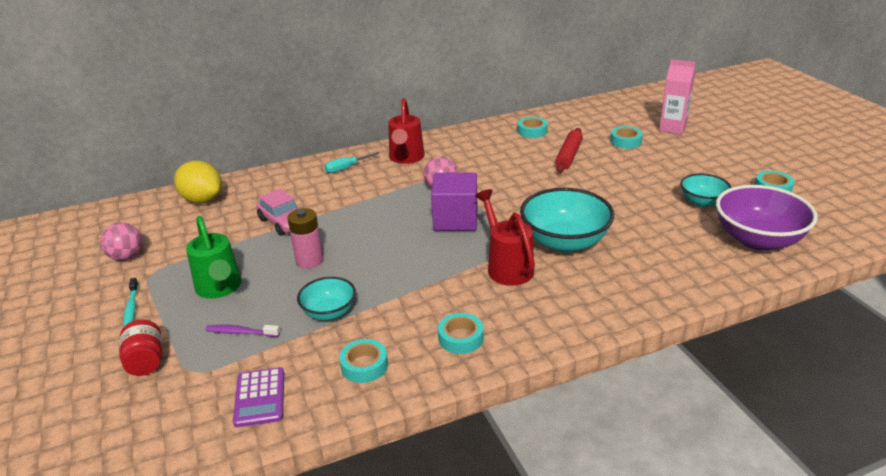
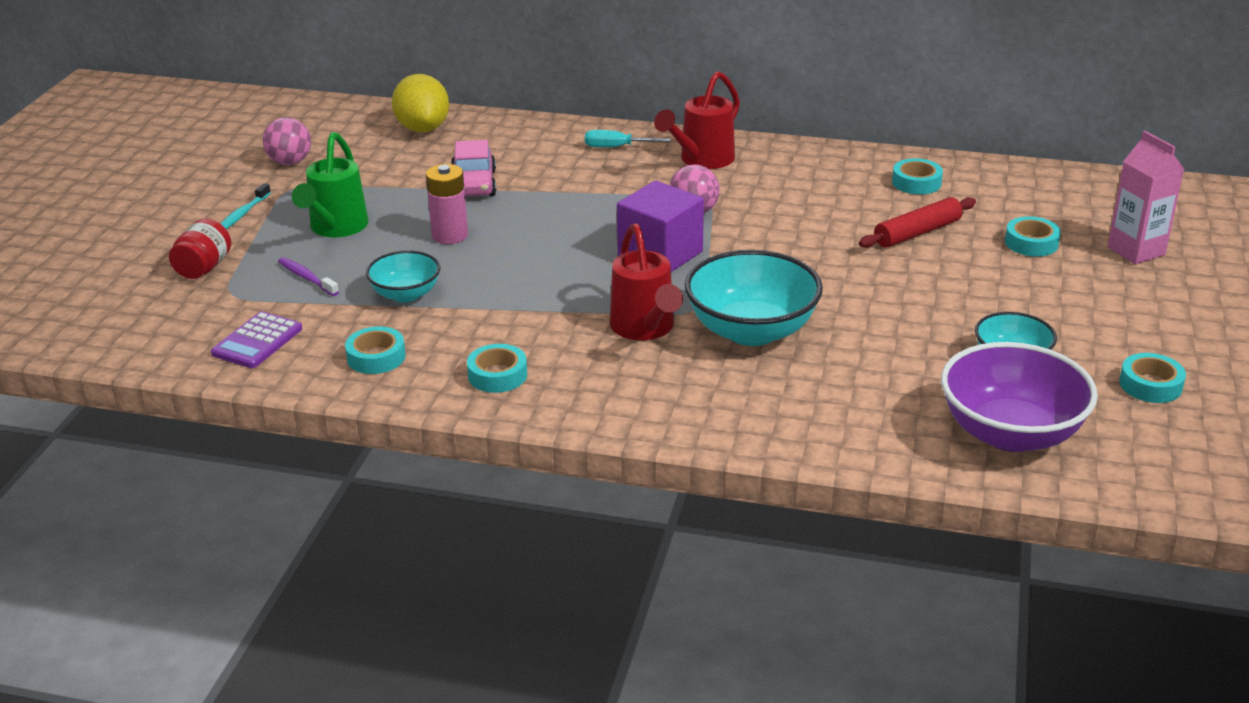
camera: 35 degrees right, 0 degrees up
red watering can [475,189,535,286] -> red watering can turned 150 degrees clockwise [610,223,683,340]

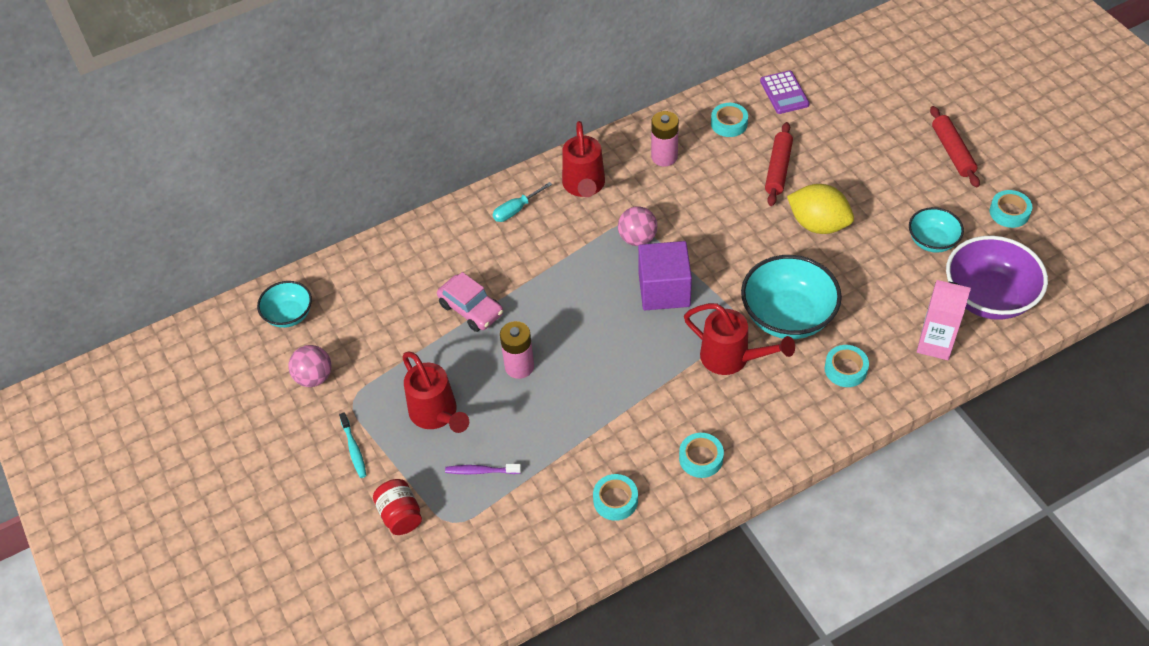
camera: 40 degrees left, 20 degrees up
purple calculator [211,311,302,368] -> purple calculator moved to [760,70,810,114]
green watering can [292,132,369,237] -> red watering can [402,351,469,433]
turquoise bowl [366,250,440,303] -> turquoise bowl moved to [257,281,312,328]
yellow lemon [392,74,449,132] -> yellow lemon moved to [787,184,854,234]
turquoise tape [1005,216,1061,257] -> turquoise tape moved to [825,345,869,387]
pink carton [1108,131,1184,265] -> pink carton moved to [917,280,971,360]
none -> pink battery [651,111,679,167]
none -> red rolling pin [930,106,980,187]

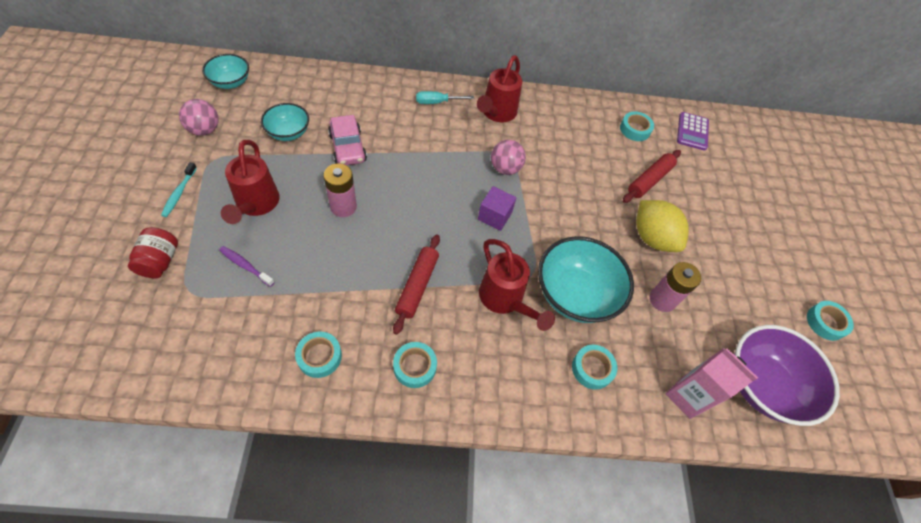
camera: 20 degrees right, 5 degrees up
purple cube [638,241,692,310] -> purple cube [478,186,516,231], size x0.62
pink battery [651,111,679,167] -> pink battery moved to [650,262,701,312]
turquoise bowl [909,207,964,253] -> turquoise bowl moved to [261,103,309,141]
red rolling pin [930,106,980,187] -> red rolling pin moved to [393,234,440,335]

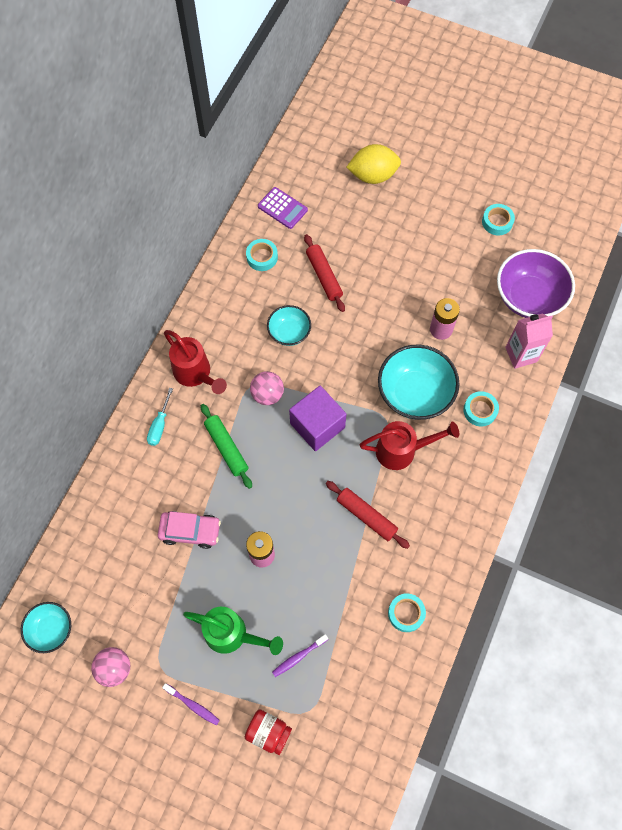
camera: 60 degrees left, 10 degrees up
turquoise toothbrush [161,162,197,217] -> purple toothbrush [162,683,220,726]
red watering can [221,140,279,224] -> green watering can [183,607,283,655]
turquoise bowl [261,103,309,141] -> turquoise bowl moved to [267,305,311,346]
turquoise tape [393,342,437,388] -> none
purple cube [478,186,516,231] -> purple cube [289,386,347,451], size x1.60
yellow lemon [636,200,689,252] -> yellow lemon moved to [346,144,401,184]
none -> green rolling pin [201,404,252,489]

